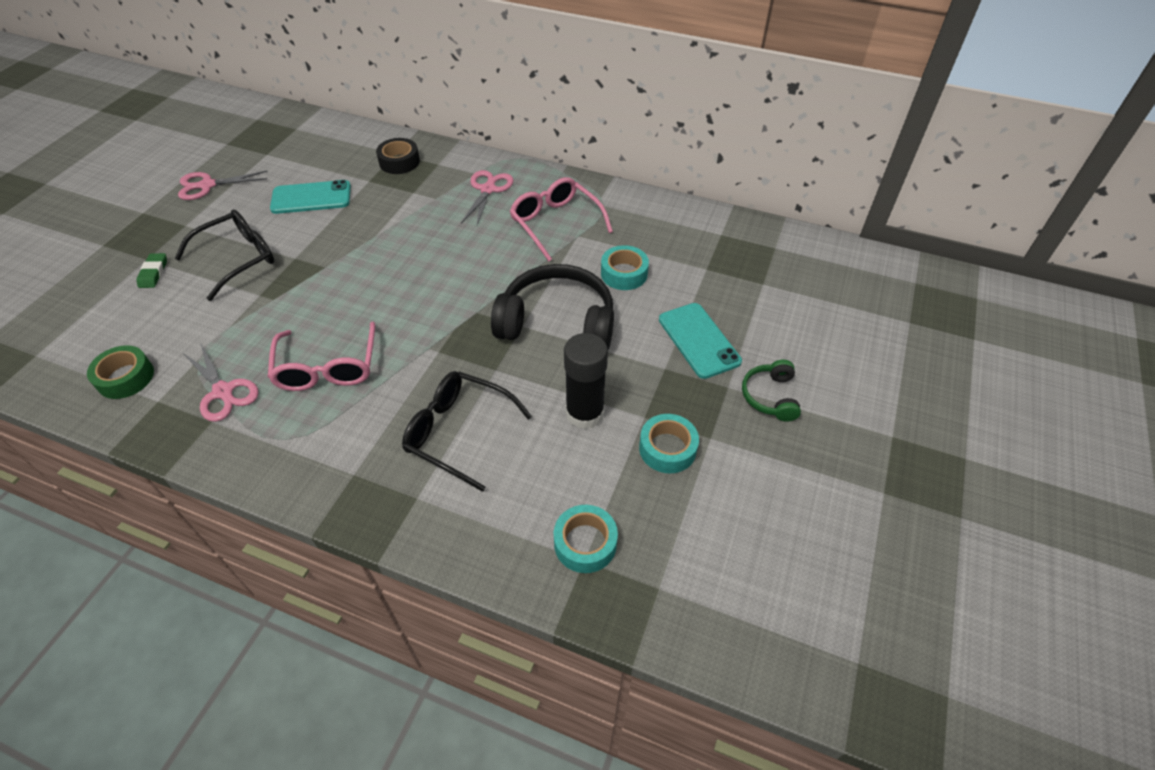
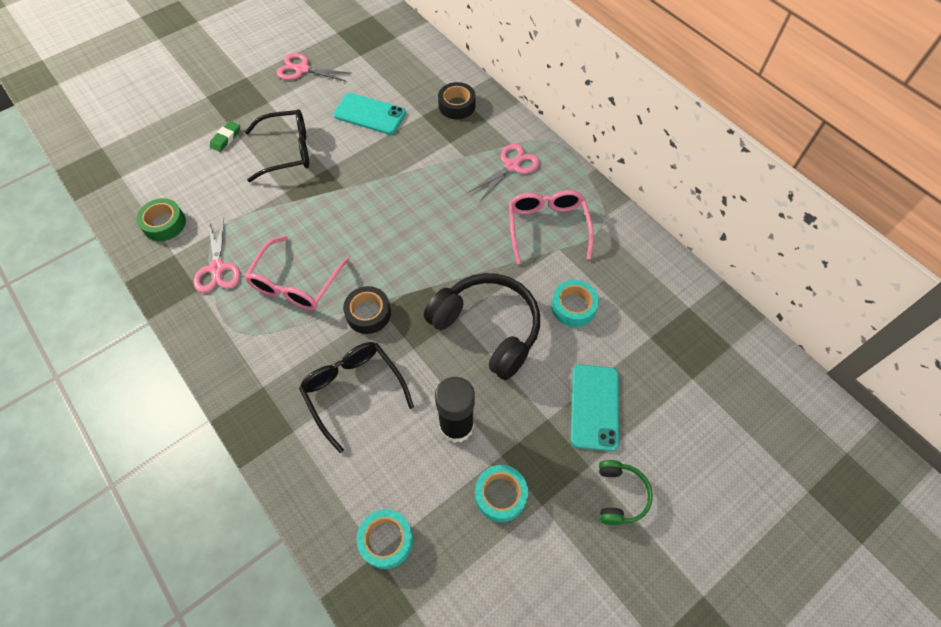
camera: 30 degrees right, 10 degrees up
green headphones [742,360,801,422] -> green headphones turned 150 degrees clockwise [599,460,653,525]
none -> black tape [343,286,391,334]

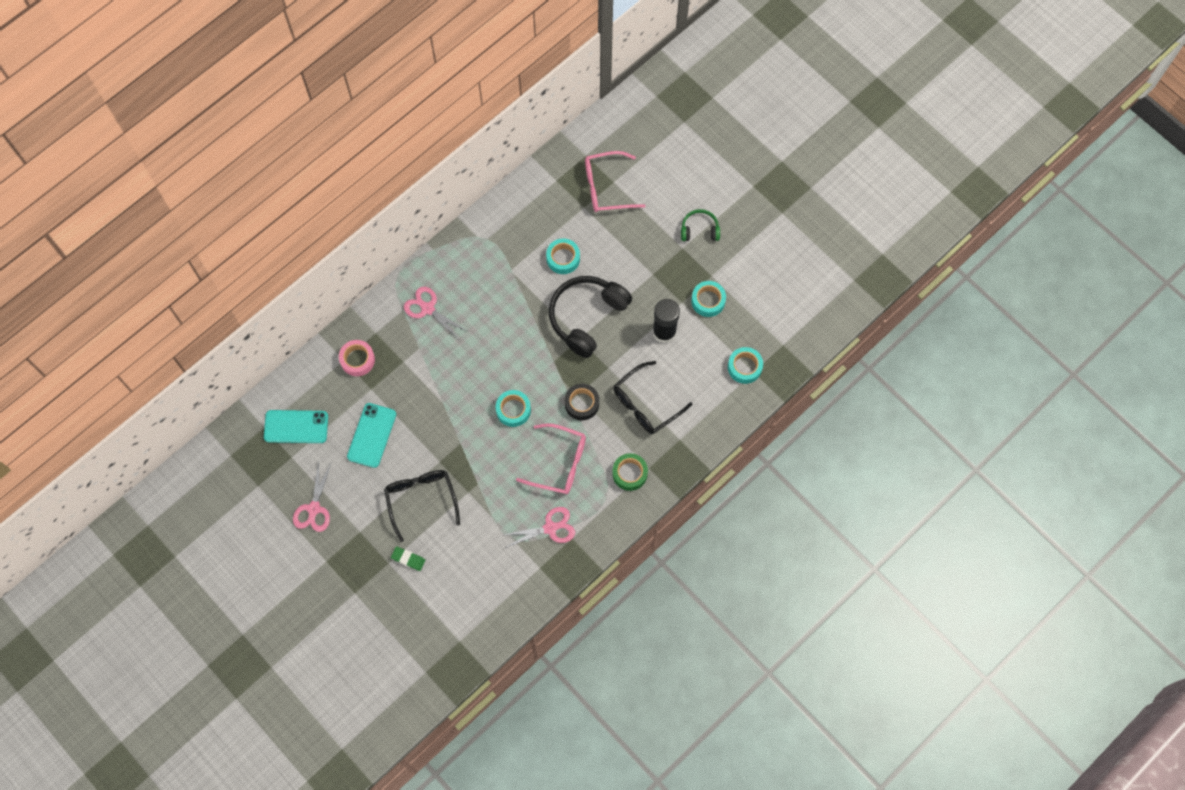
camera: 95 degrees left, 10 degrees up
green tape [136,198,186,241] -> green tape moved to [612,453,648,491]
black tape [438,82,476,119] -> pink tape [339,340,375,376]
pink glasses [509,190,594,265] -> pink glasses moved to [585,151,645,212]
turquoise phone [571,364,619,451] -> turquoise phone moved to [264,410,328,443]
none -> turquoise tape [496,390,531,427]

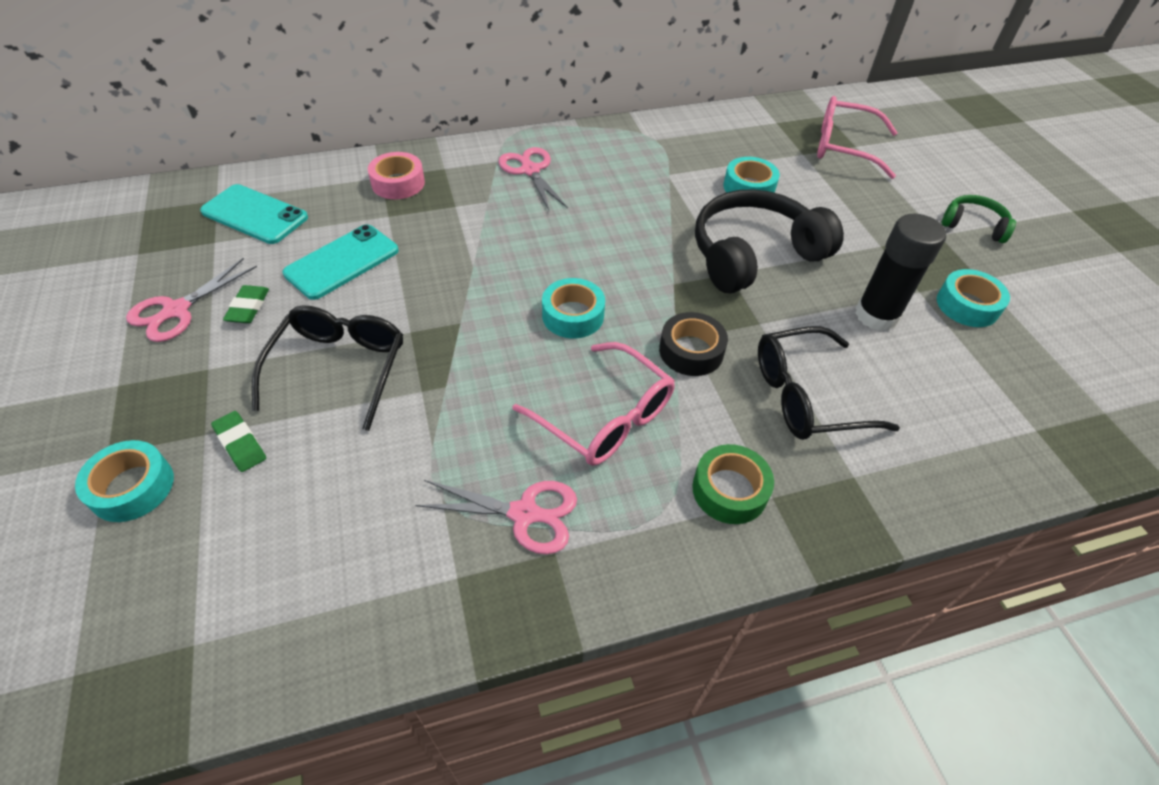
camera: 25 degrees right, 20 degrees down
turquoise tape [728,347,763,384] -> turquoise tape moved to [75,440,174,522]
none -> green eraser [223,285,269,323]

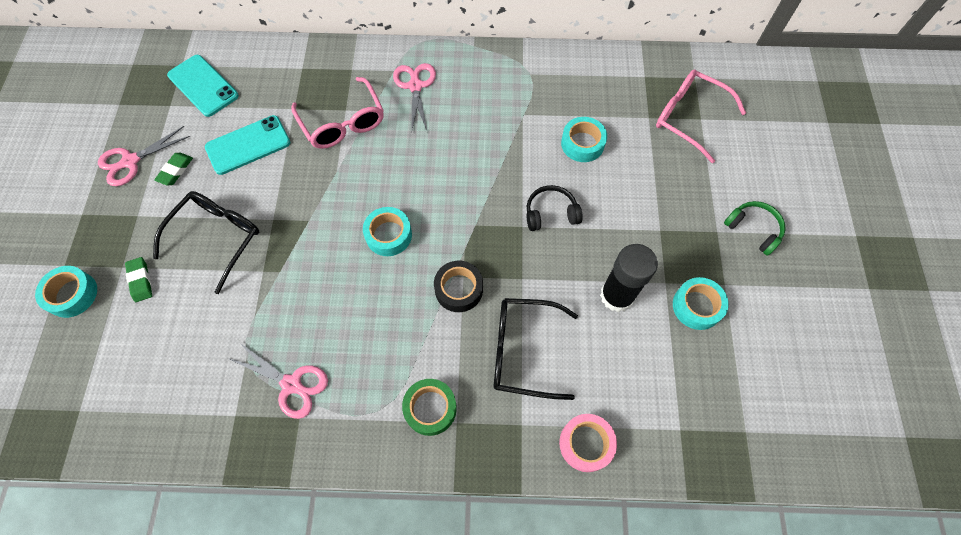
camera: 20 degrees right, 15 degrees up
pink tape [368,152,425,199] -> pink tape moved to [559,414,617,472]
pink glasses [513,342,675,466] -> pink glasses moved to [291,77,384,149]
black headphones [695,189,844,294] -> black headphones [527,185,583,231], size x0.50

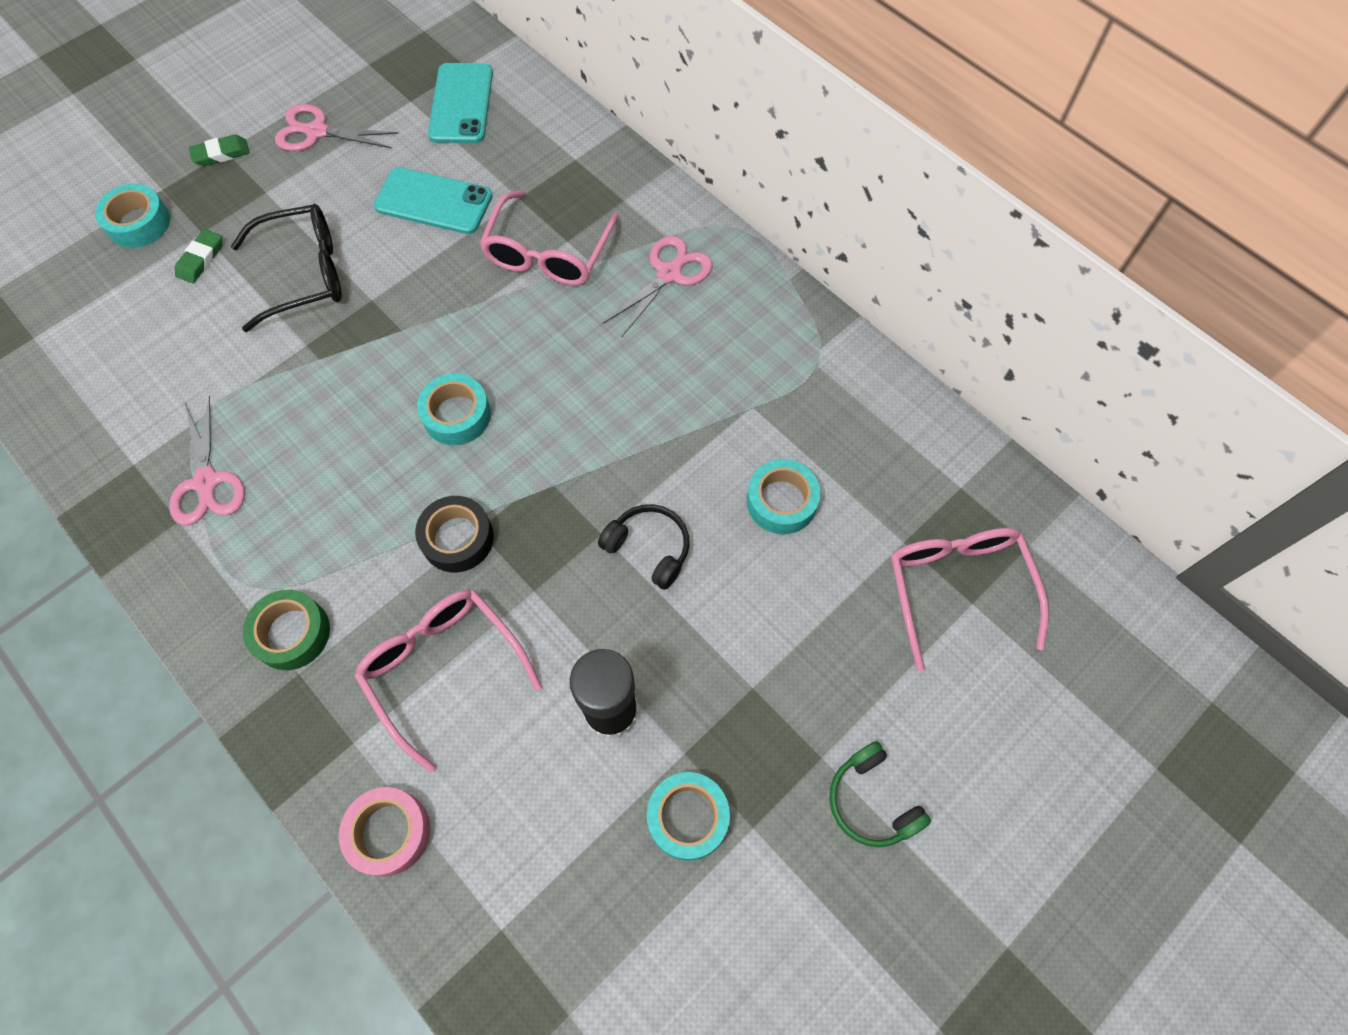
camera: 45 degrees right, 0 degrees up
green eraser [154,153,193,186] -> green eraser moved to [189,134,250,166]
black glasses [494,298,578,400] -> pink glasses [354,590,542,772]
green headphones [724,201,786,256] -> green headphones turned 150 degrees clockwise [829,741,931,847]

